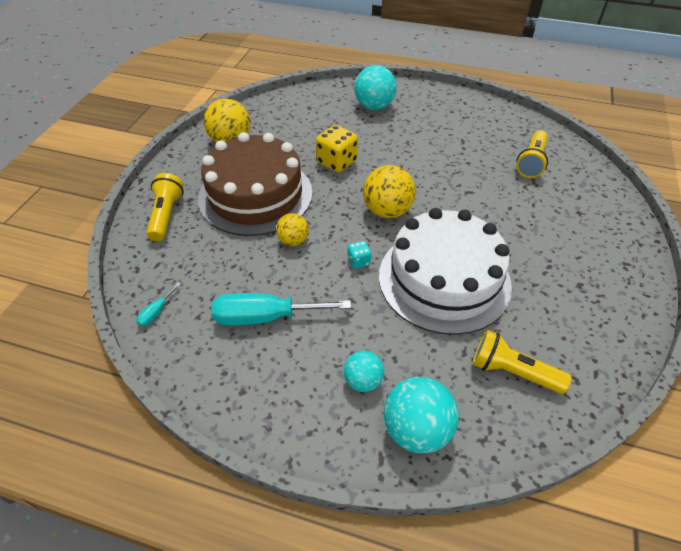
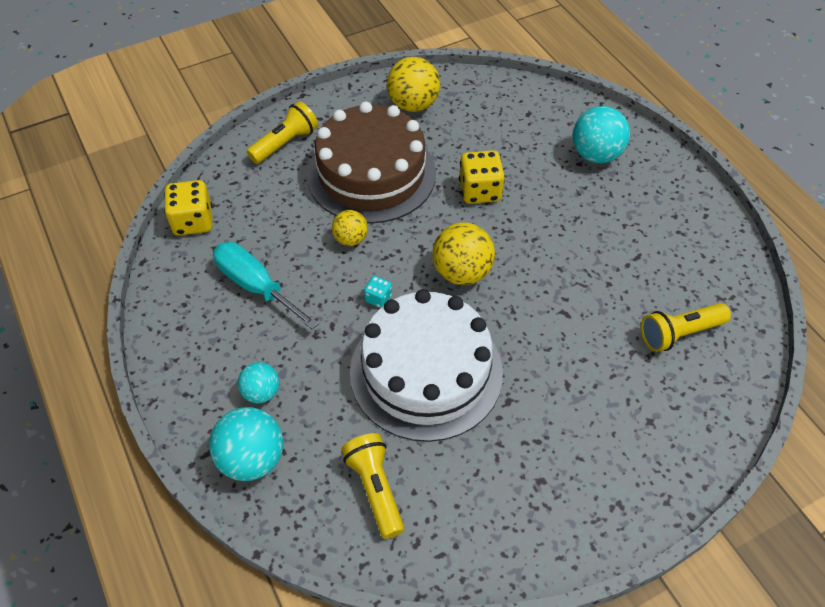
camera: 45 degrees right, 5 degrees up
turquoise screwdriver [136,282,181,327] -> yellow dice [164,180,212,236]

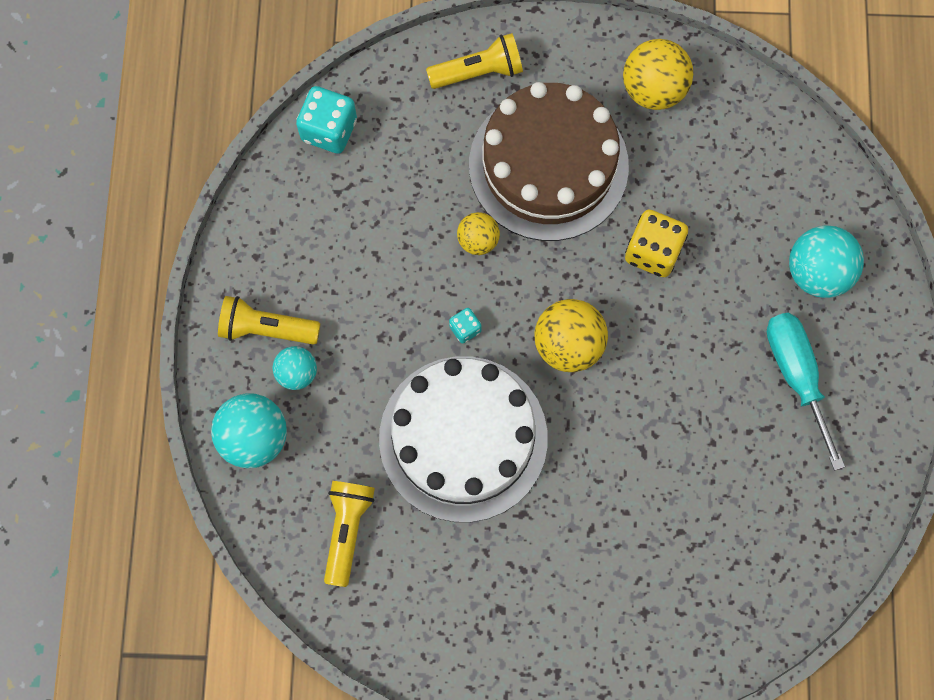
camera: 30 degrees right, 20 degrees up
yellow dice [164,180,212,236] -> turquoise dice [296,86,357,154]
turquoise screwdriver [213,242,319,330] -> turquoise screwdriver moved to [767,313,845,471]
yellow flashlight [641,303,731,352] -> yellow flashlight moved to [218,296,320,345]

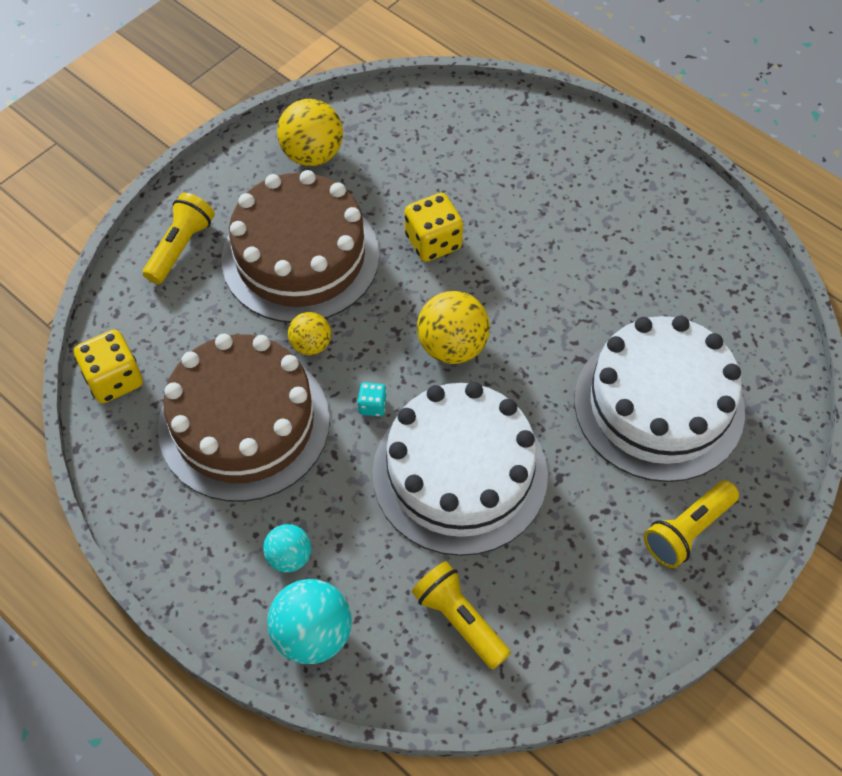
camera: 50 degrees left, 15 degrees down
yellow flashlight [218,296,320,345] -> yellow flashlight moved to [644,480,739,568]
turquoise dice [296,86,357,154] -> yellow dice [74,329,143,403]
turquoise screwdriver [767,313,845,471] -> none
turquoise ball [789,225,864,298] -> none
none -> brown cake [158,334,330,502]
none -> white cake [574,316,745,482]

